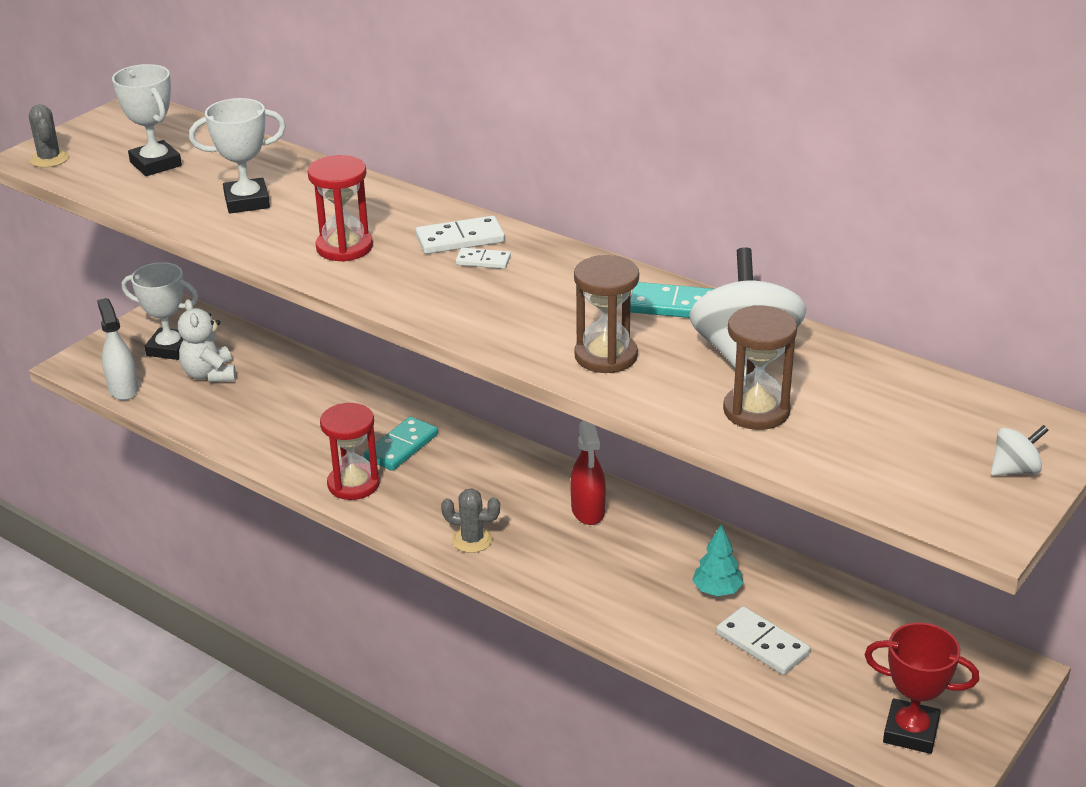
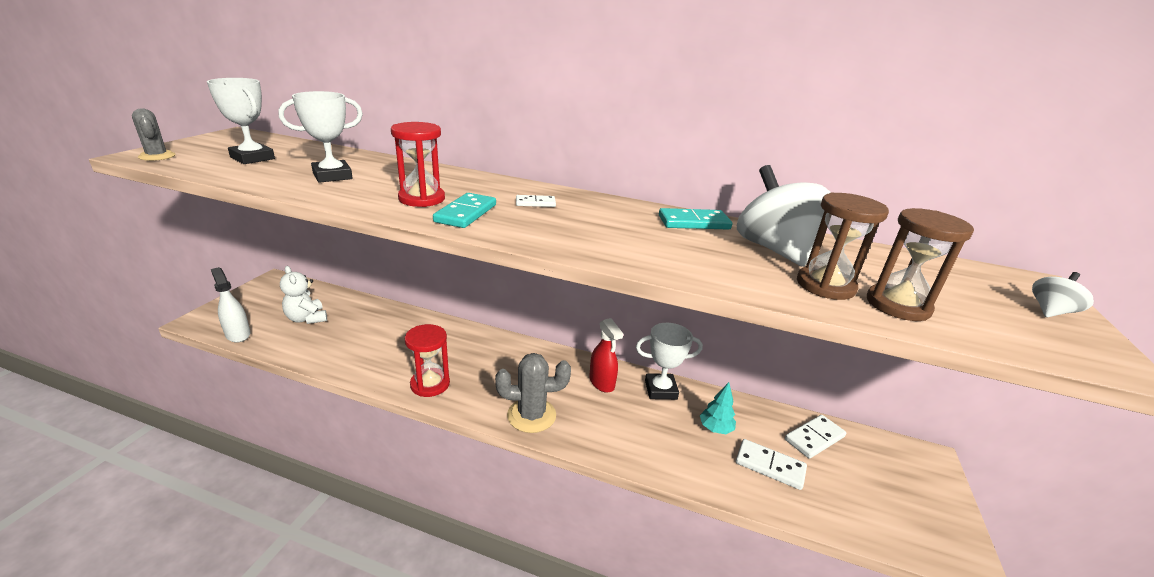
camera: 20 degrees left, 5 degrees down
white trophy [122,262,198,360] -> white trophy moved to [636,323,703,400]
turquoise domino [364,416,438,471] -> turquoise domino moved to [433,193,496,228]
white domino [416,216,505,254] -> white domino moved to [785,415,846,459]
grey cactus [441,489,500,553] -> grey cactus [495,353,571,433], size x1.62
brown hourglass [574,255,639,373] -> brown hourglass moved to [867,208,974,321]
red trophy [865,623,979,754] -> none

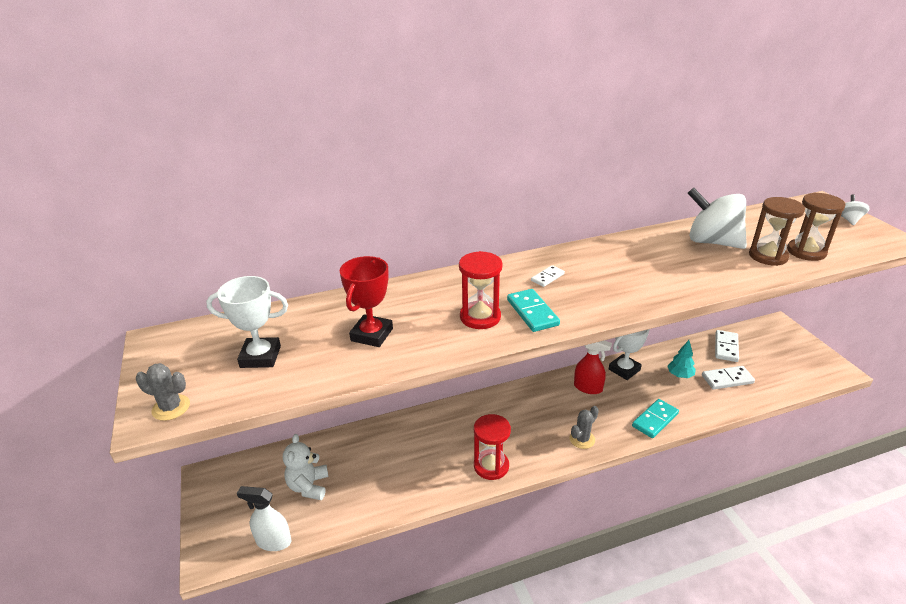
camera: 35 degrees left, 5 degrees up
white trophy [278,91,363,183] -> red trophy [340,256,393,347]
white teddy bear [280,266,327,324] -> white teddy bear turned 75 degrees clockwise [283,434,329,500]
grey cactus [495,353,571,433] -> grey cactus [570,406,599,449], size x0.62
turquoise domino [659,208,732,230] -> turquoise domino moved to [632,399,679,438]

